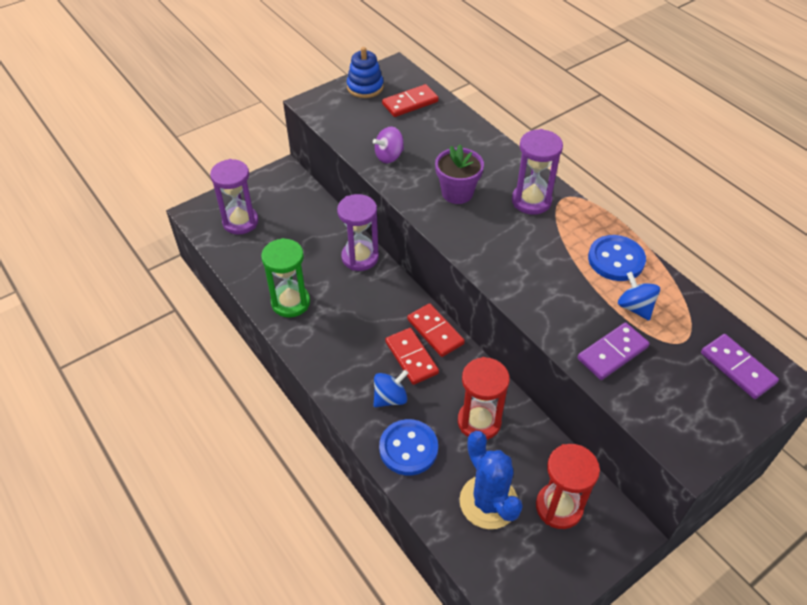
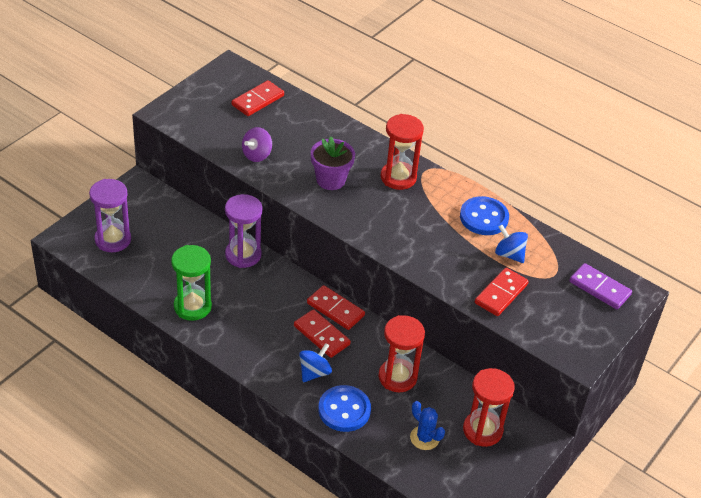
camera: 20 degrees left, 5 degrees down
blue stacking toy [347,47,384,98] -> none
blue cactus [459,431,523,529] -> blue cactus [410,401,445,450], size x0.59
purple hourglass [512,129,563,215] -> red hourglass [381,114,424,190]
purple domino [577,322,650,380] -> red domino [475,267,529,316]

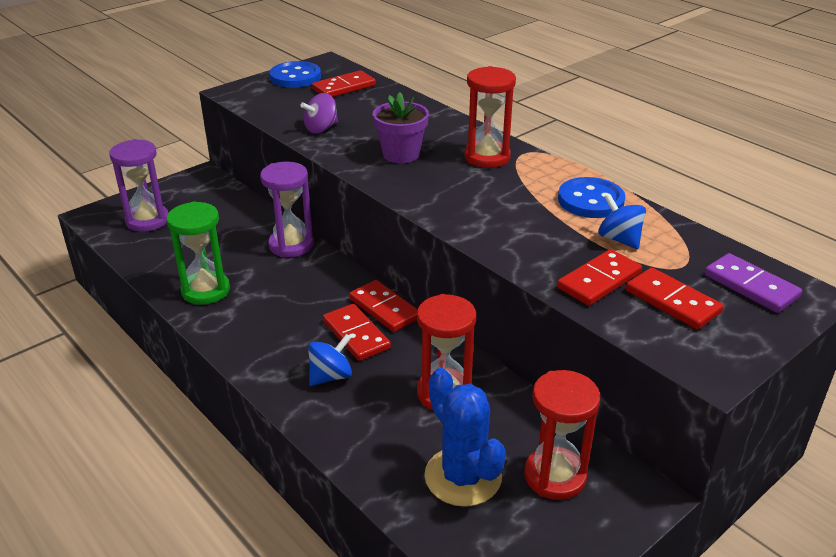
camera: 15 degrees right, 10 degrees down
blue button [318,385,371,432] -> blue button moved to [269,61,321,88]
blue cactus [410,401,445,450] -> blue cactus [424,368,506,507], size x1.70
none -> red domino [626,268,723,329]

